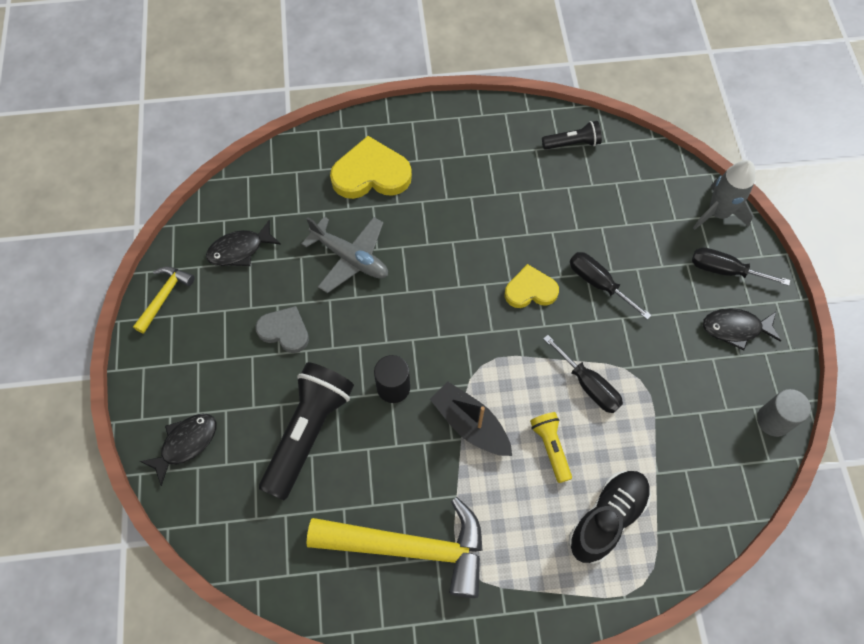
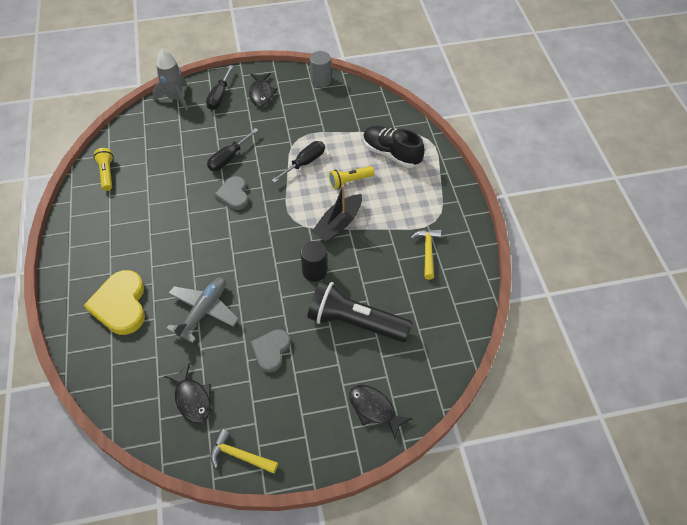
camera: 95 degrees left, 10 degrees down
yellow hammer [307,497,483,598] -> yellow hammer [410,229,441,280], size x0.49
yellow heart [505,264,559,308] -> grey heart [214,176,248,210]
black flashlight [542,121,602,150] -> yellow flashlight [93,148,114,191]

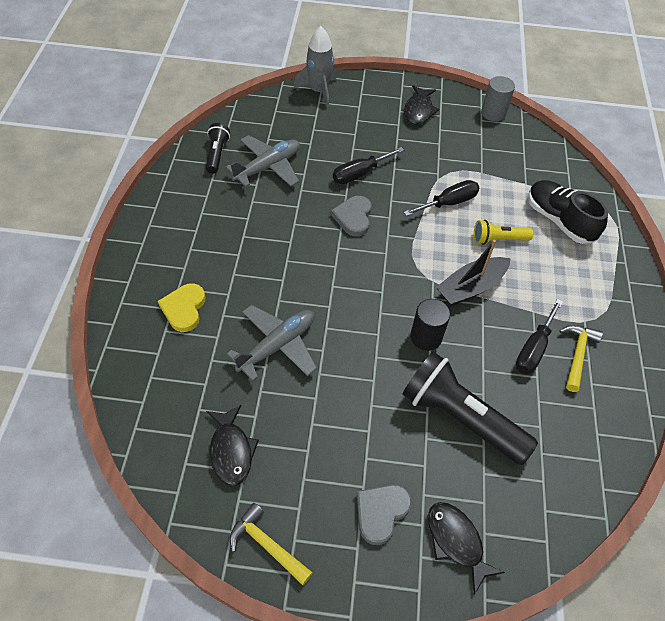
camera: 15 degrees right, 0 degrees up
yellow heart [84,270,145,335] -> yellow heart [158,283,205,332], size x0.63
yellow flashlight [93,148,114,191] -> black flashlight [206,123,230,174]
black screwdriver [206,65,233,110] -> black screwdriver moved to [516,299,563,374]
grey heart [250,329,290,373] -> grey heart moved to [357,485,411,545]
none -> grey plane [226,135,300,187]

